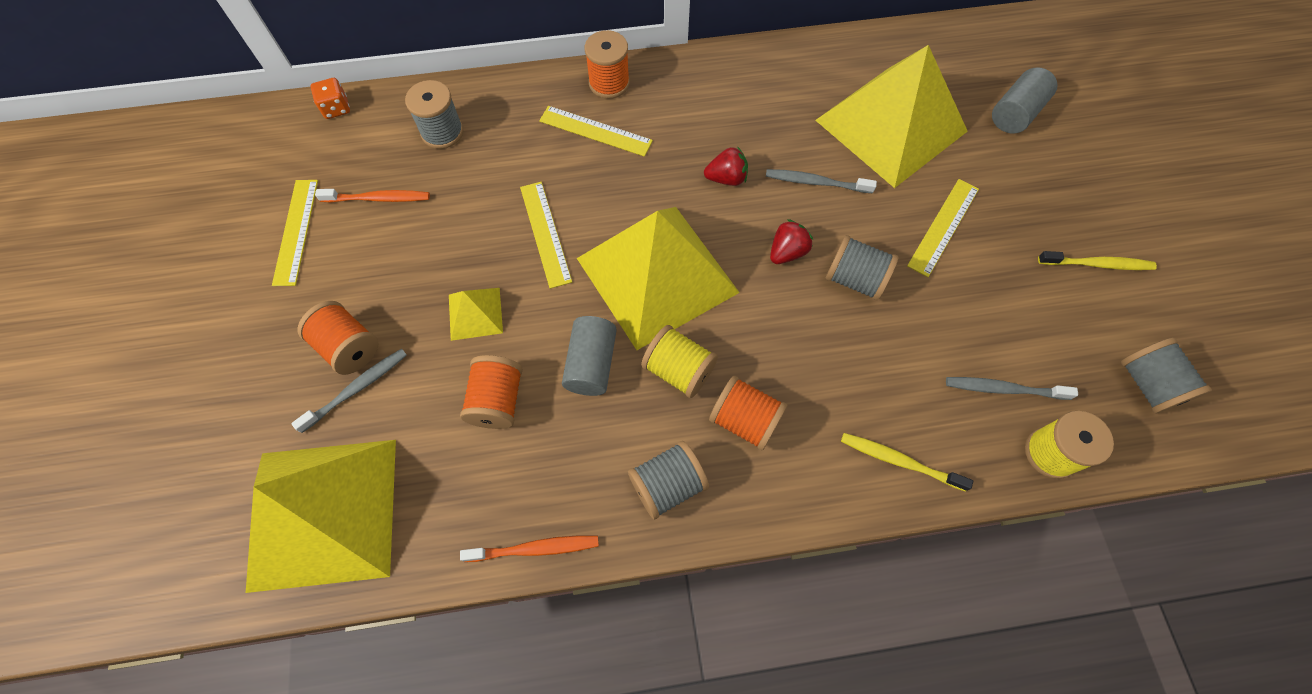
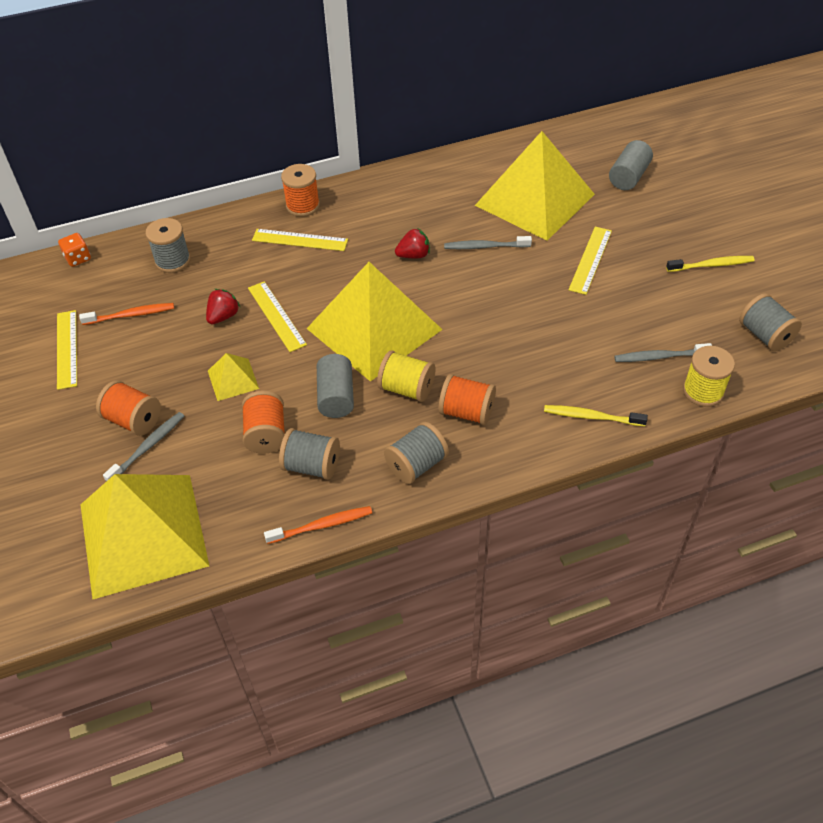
camera: 10 degrees left, 15 degrees down
red strawberry [770,219,813,264] -> red strawberry moved to [206,289,240,324]
grey spool [826,235,899,300] -> grey spool moved to [279,428,340,480]

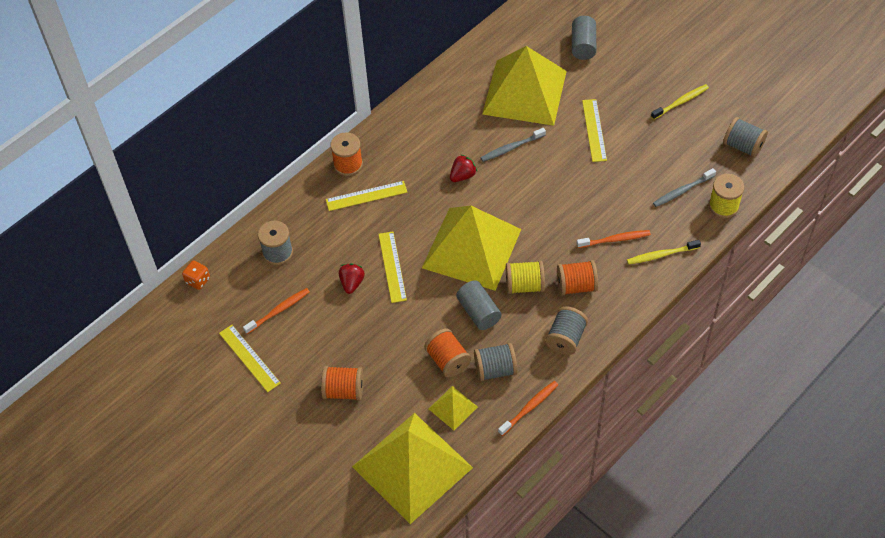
camera: 25 degrees left, 5 degrees up
grey toothbrush [103,412,184,481] -> none
yellow pyramid [208,353,259,401] -> yellow pyramid moved to [429,386,478,430]
yellow ruler [248,281,307,352] -> yellow ruler turned 45 degrees clockwise [378,231,407,303]
none -> orange toothbrush [577,230,651,248]

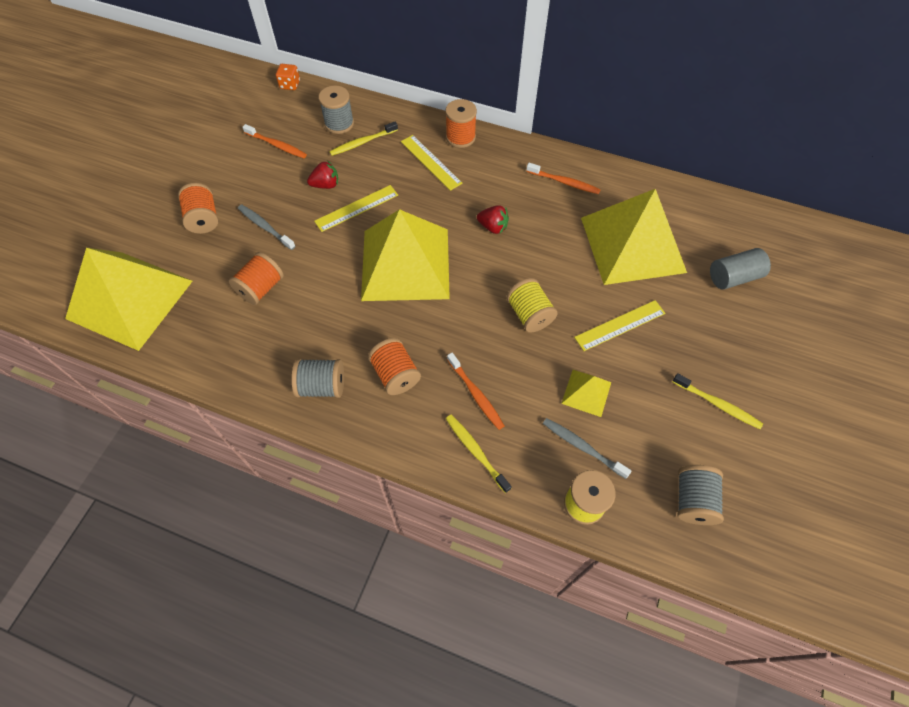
camera: 65 degrees right, 5 degrees up
yellow ruler [219,325,281,392] -> none
yellow pyramid [429,386,478,430] -> yellow pyramid moved to [561,370,611,417]
grey cylinder [456,280,502,330] -> none
grey spool [474,343,518,381] -> none
grey toothbrush [480,128,546,162] -> grey toothbrush moved to [238,204,295,250]
orange toothbrush [498,381,558,436] -> orange toothbrush moved to [526,163,601,194]
yellow spool [506,261,545,294] -> yellow spool moved to [506,278,558,333]
none -> yellow toothbrush [329,122,398,156]

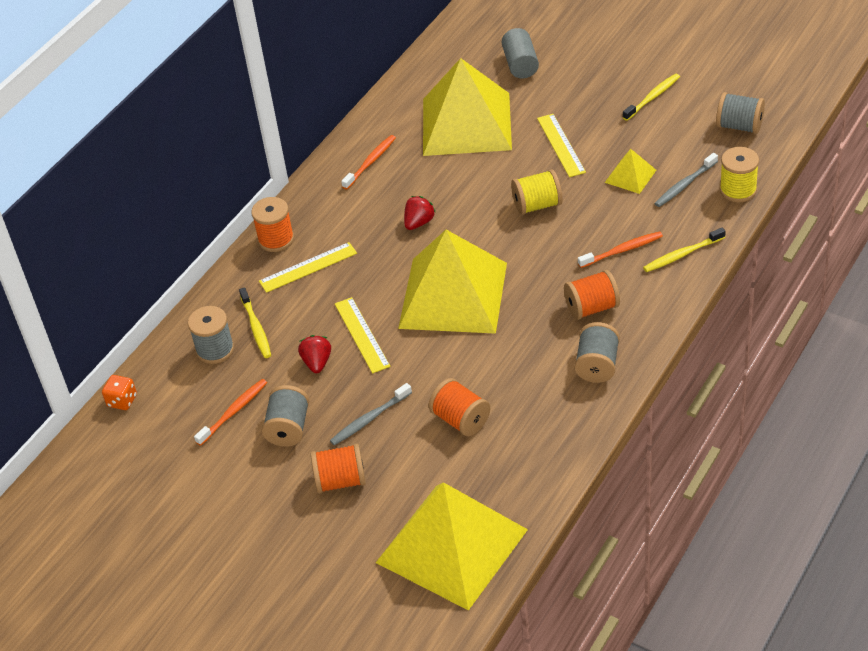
camera: 75 degrees left, 15 degrees down
none -> grey spool [262,385,309,447]

